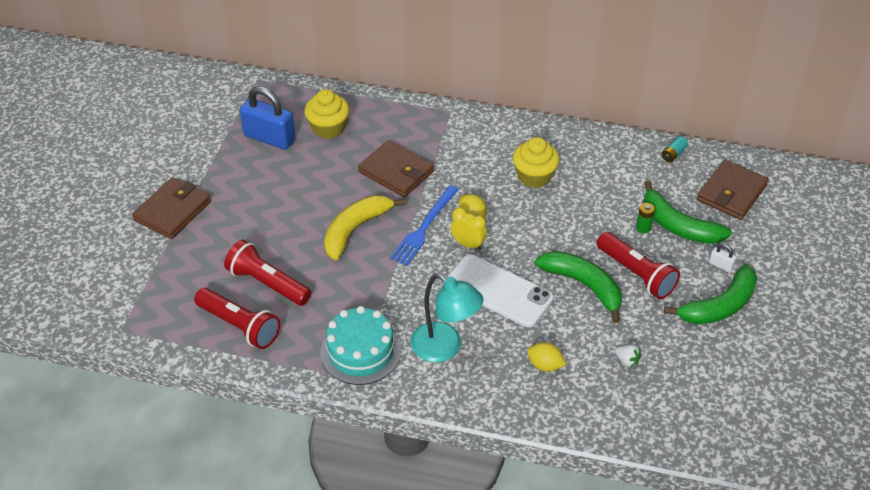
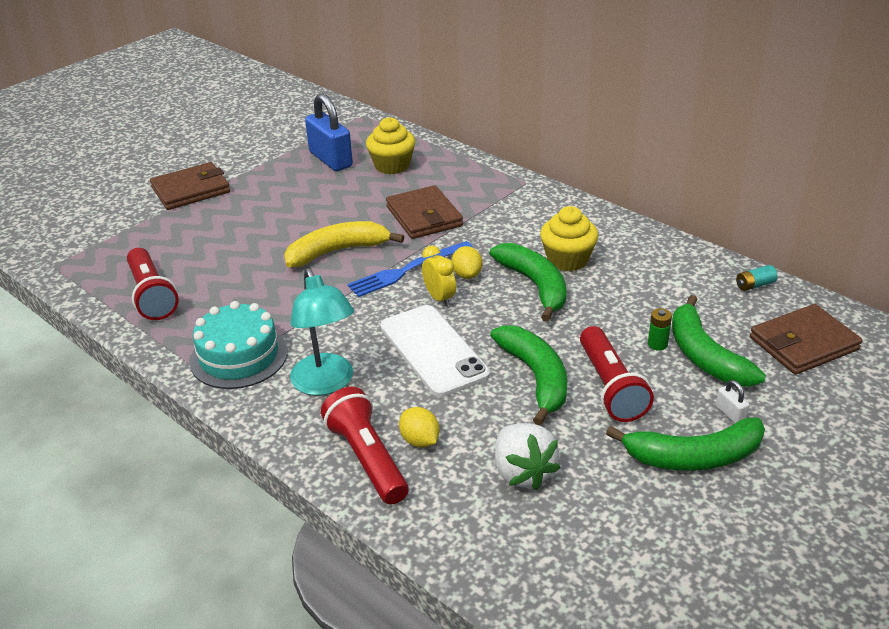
camera: 30 degrees right, 10 degrees down
red flashlight [224,240,311,306] -> red flashlight moved to [321,387,409,505]
white strawberry [615,345,641,368] -> white strawberry [495,423,560,490], size x2.04
none -> green banana [489,243,567,322]

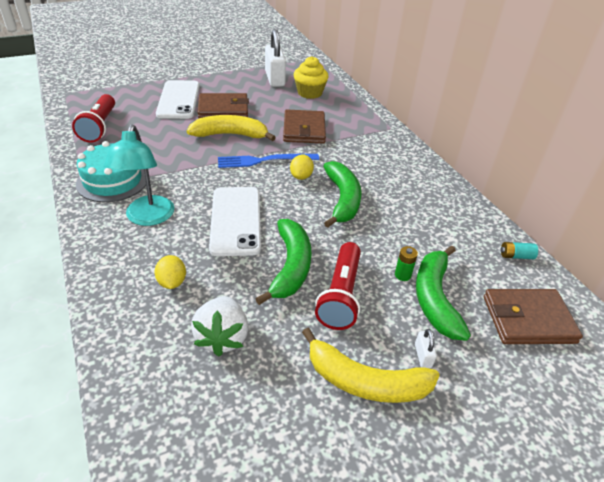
camera: 20 degrees right, 5 degrees up
brown wallet [150,162,230,210] -> brown wallet moved to [197,93,249,118]
blue padlock [305,93,353,171] -> white padlock [265,29,286,87]
red flashlight [321,387,409,505] -> none
yellow clock [422,246,456,307] -> none
yellow cupcake [540,206,598,271] -> none
green banana [606,417,765,471] -> yellow banana [302,328,440,403]
none -> white phone [156,80,200,119]

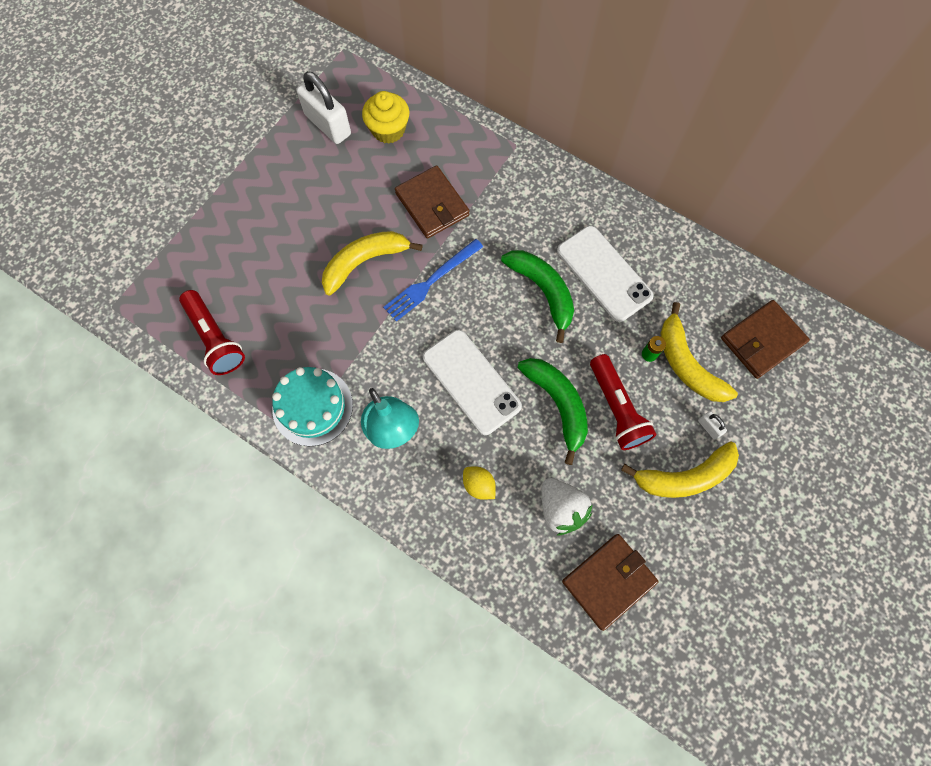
camera: 30 degrees left, 30 degrees up
white phone [156,80,200,119] -> white phone moved to [557,226,654,322]
brown wallet [197,93,249,118] -> brown wallet moved to [562,534,658,631]
yellow lemon [290,155,314,180] -> none
green banana [416,246,471,341] -> yellow banana [660,302,738,402]
turquoise battery [500,242,538,259] -> none

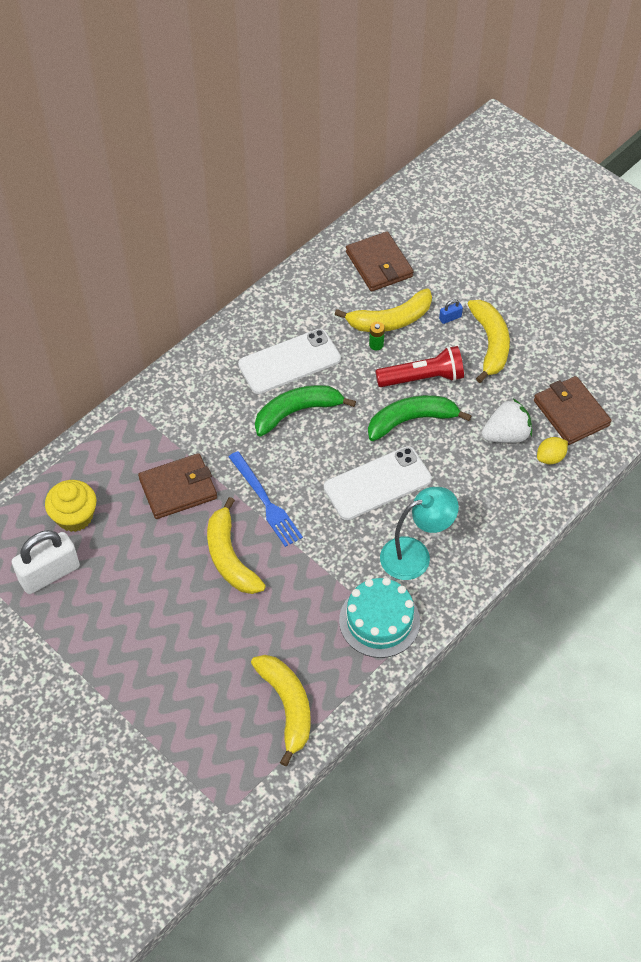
camera: 80 degrees left, 15 degrees down
red flashlight [179,290,245,375] -> yellow banana [251,655,310,766]
yellow lemon [463,467,496,500] -> yellow lemon moved to [537,437,568,464]
white padlock [698,411,727,439] -> blue padlock [439,299,463,324]

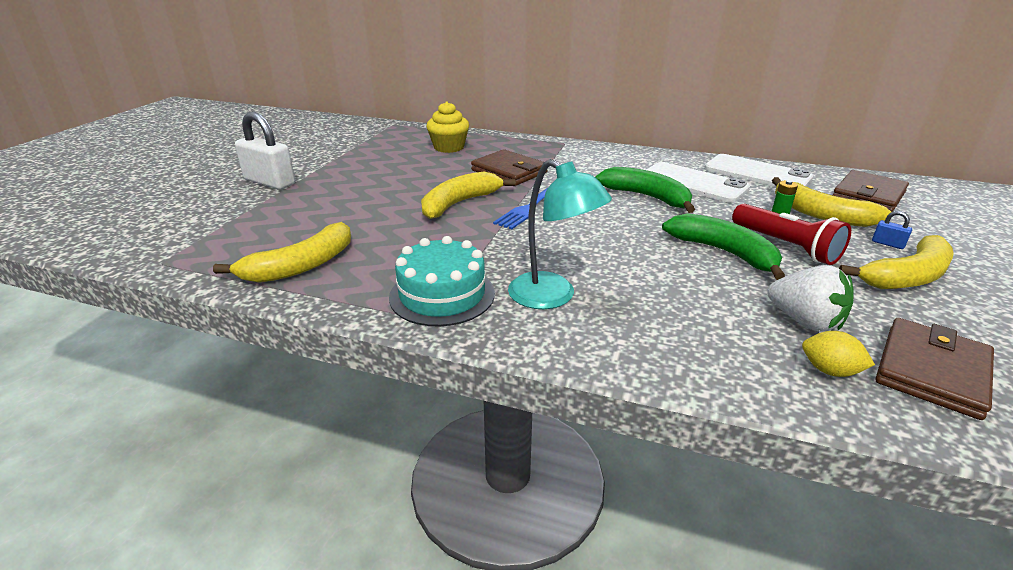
camera: 65 degrees right, 25 degrees down
white padlock [12,530,80,594] -> white padlock moved to [235,111,295,189]
white phone [324,446,432,520] -> white phone moved to [704,154,813,187]

